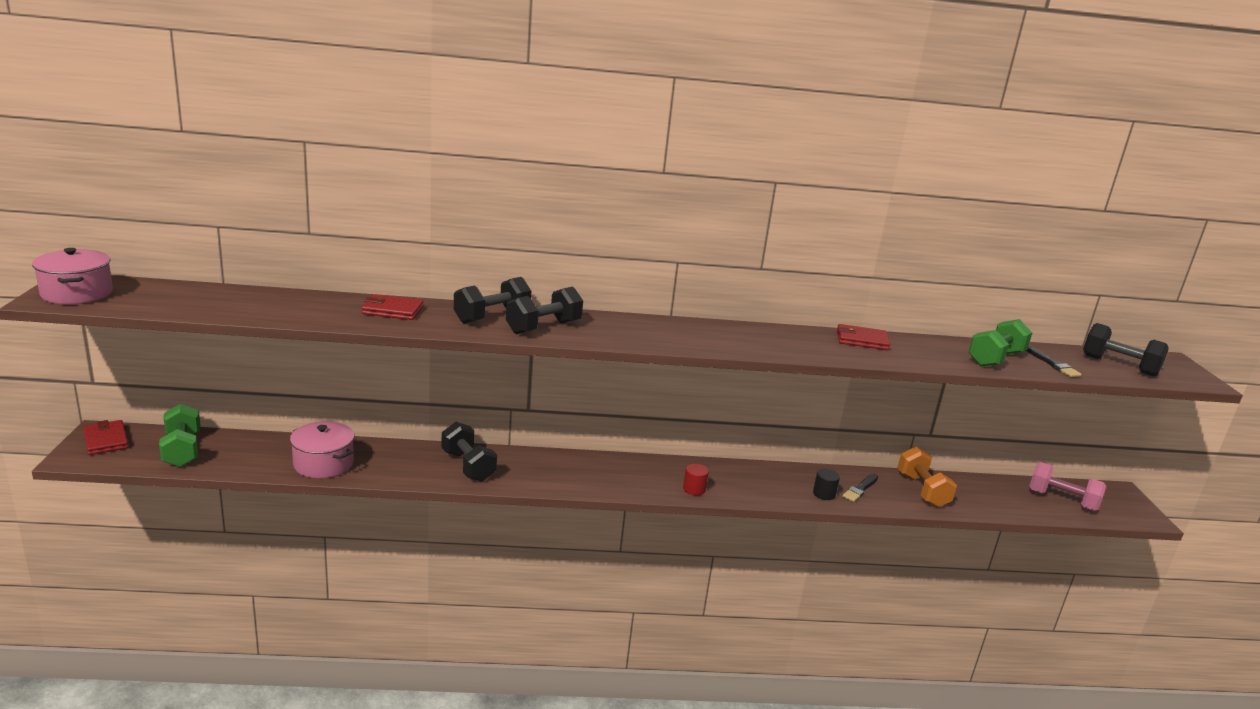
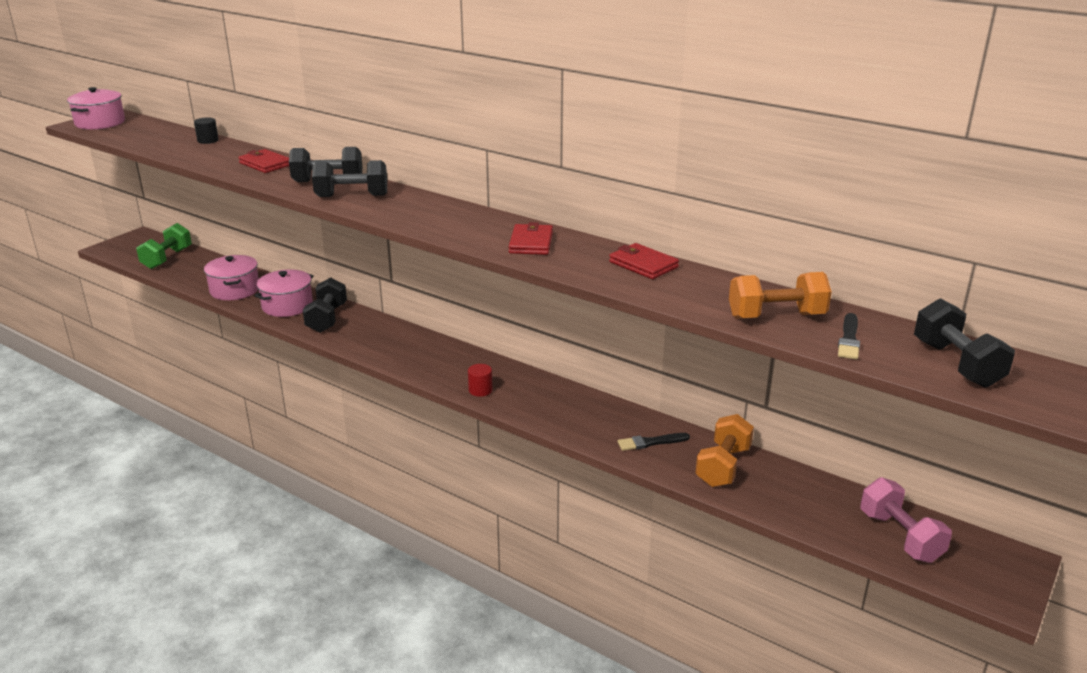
camera: 40 degrees right, 5 degrees up
red wallet [83,420,129,455] -> red wallet moved to [509,222,553,255]
black cylinder [813,469,840,500] -> black cylinder moved to [194,117,219,144]
green dumbbell [969,319,1032,367] -> orange dumbbell [729,272,832,319]
none -> pink pot [255,269,314,317]

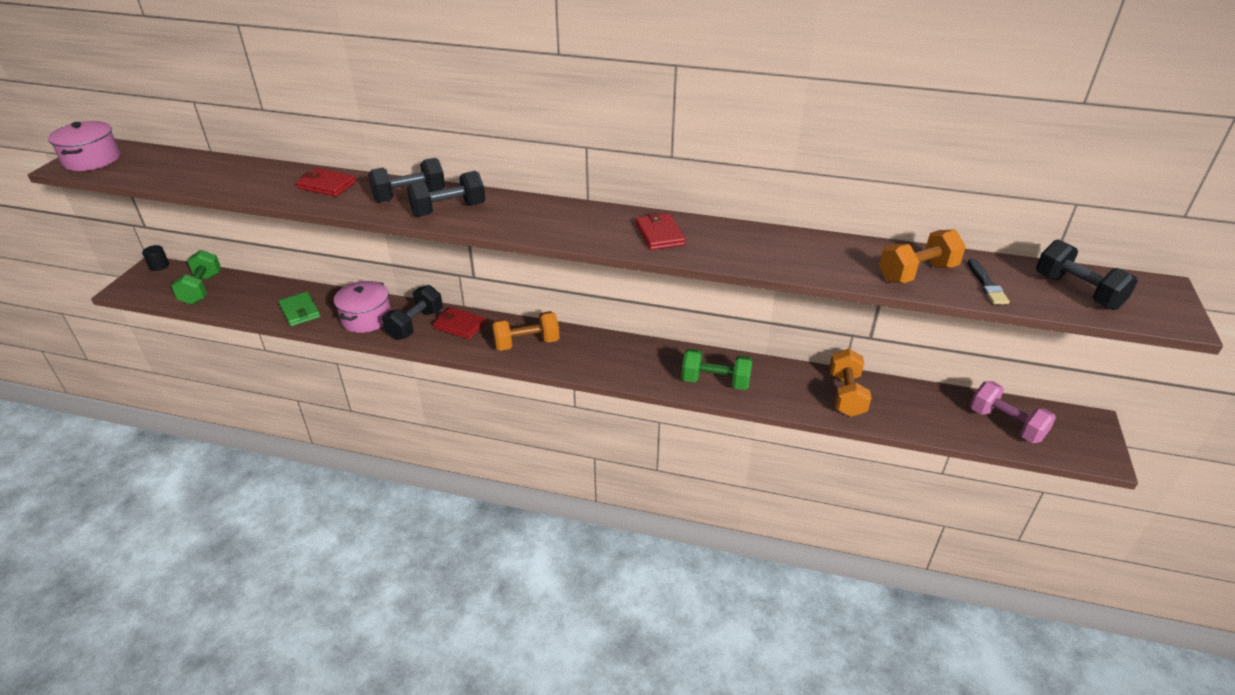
camera: 20 degrees left, 10 degrees up
black cylinder [194,117,219,144] -> black cylinder moved to [142,245,169,271]
pink pot [204,255,259,300] -> green wallet [278,292,320,326]
black dumbbell [303,277,347,333] -> black dumbbell turned 45 degrees clockwise [382,285,443,340]
red cylinder [468,364,493,397] -> none
red wallet [609,243,679,279] -> red wallet moved to [433,307,486,339]
black brush [618,433,690,451] -> none
none -> orange dumbbell [492,311,559,351]
none -> green dumbbell [681,349,753,390]

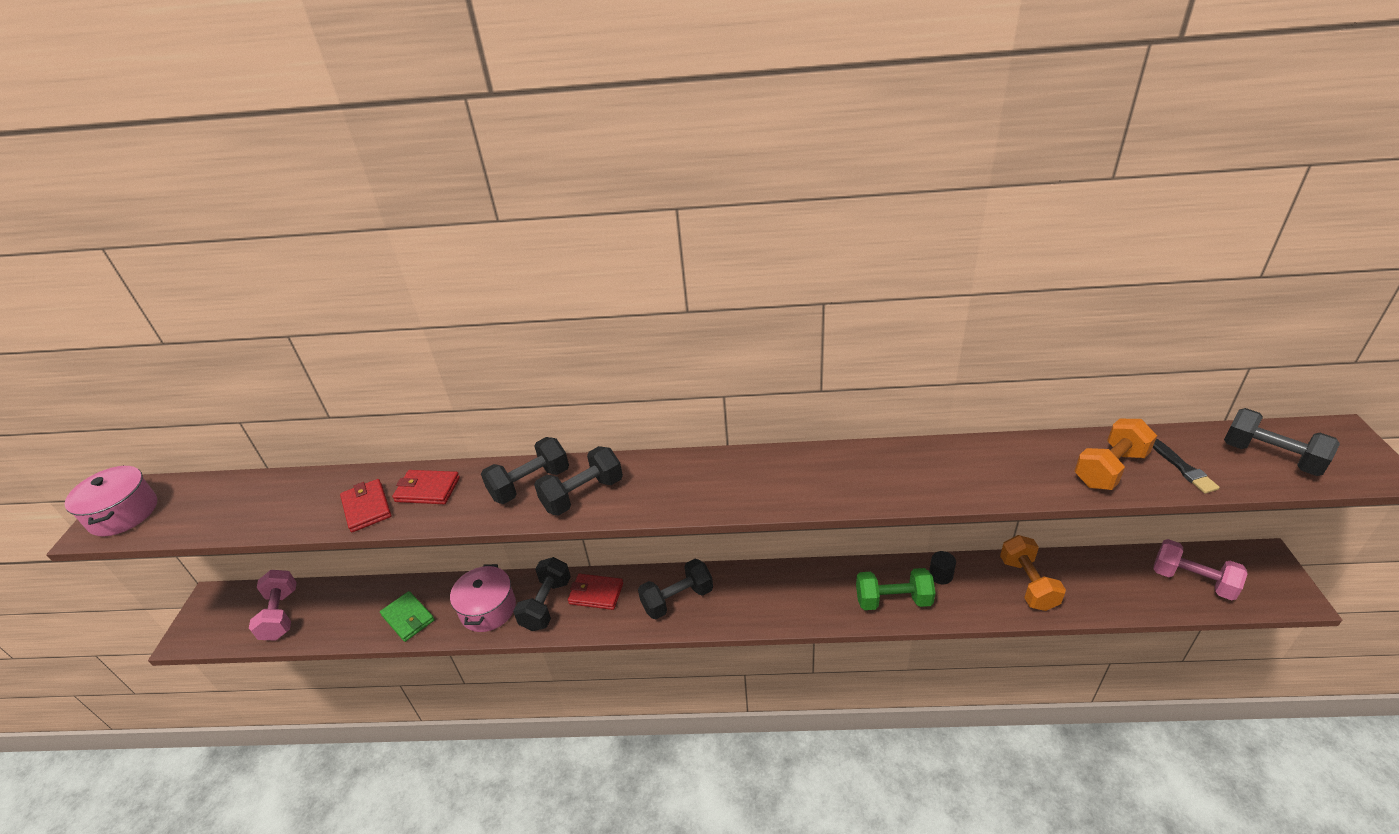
camera: 10 degrees left, 0 degrees up
black cylinder [142,245,169,271] -> black cylinder moved to [929,551,956,584]
green dumbbell [171,250,221,305] -> pink dumbbell [249,570,297,640]
orange dumbbell [492,311,559,351] -> black dumbbell [638,559,713,619]
red wallet [636,212,686,250] -> red wallet moved to [340,479,392,532]

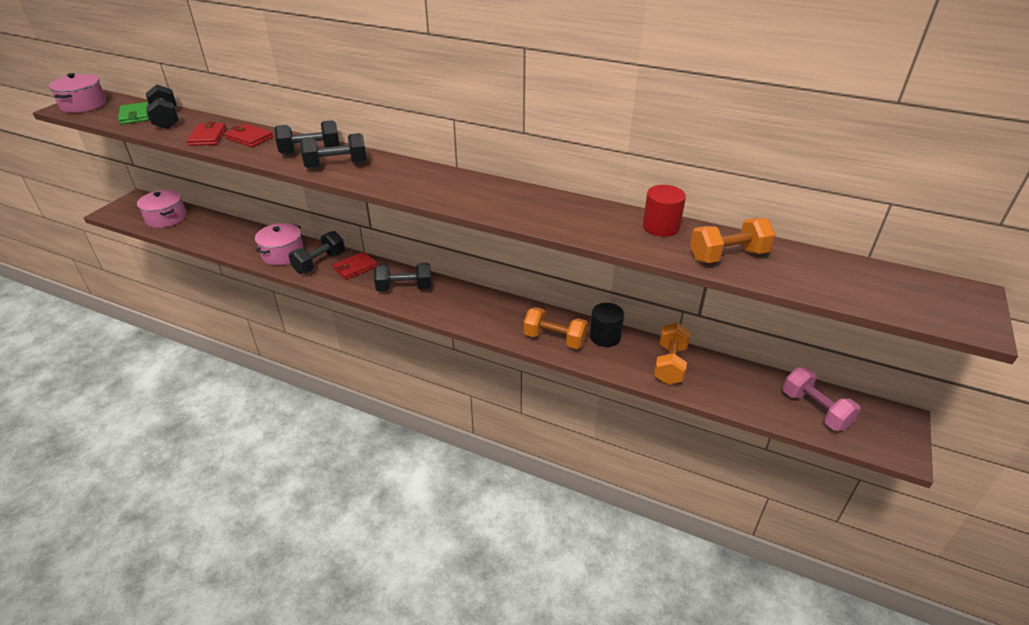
camera: 20 degrees right, 0 degrees up
pink dumbbell [249,570,297,640] -> pink pot [137,190,186,228]
green wallet [380,591,435,642] -> green wallet moved to [118,102,149,124]
red wallet [568,574,623,610] -> red wallet turned 75 degrees counterclockwise [332,252,377,280]
green dumbbell [856,568,936,610] -> orange dumbbell [523,307,588,349]
black cylinder [929,551,956,584] -> black cylinder [590,303,624,347], size x1.57
black brush [1153,439,1220,493] -> none
black dumbbell [1224,408,1340,476] -> black dumbbell moved to [146,84,178,129]
none -> red cylinder [643,185,686,237]

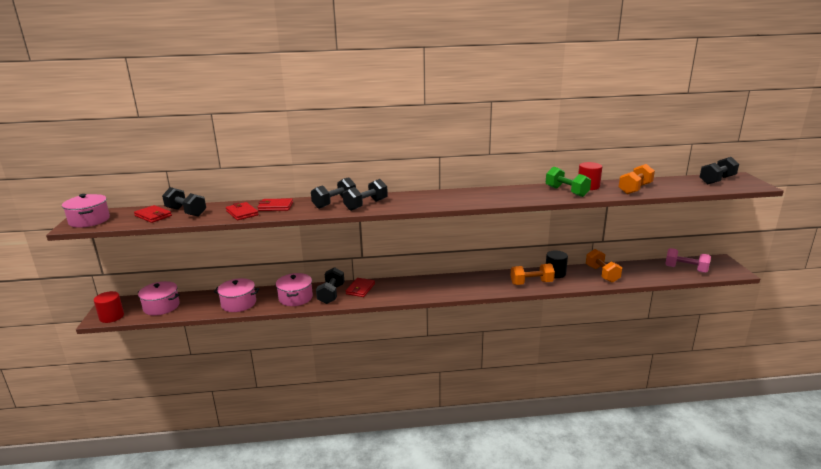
camera: 30 degrees left, 15 degrees down
green wallet [118,102,149,124] -> red wallet [134,205,172,223]
black dumbbell [374,263,431,292] -> black dumbbell moved to [700,157,739,185]
none -> red cylinder [94,291,124,323]
none -> pink pot [214,278,259,312]
none -> green dumbbell [546,166,591,197]

